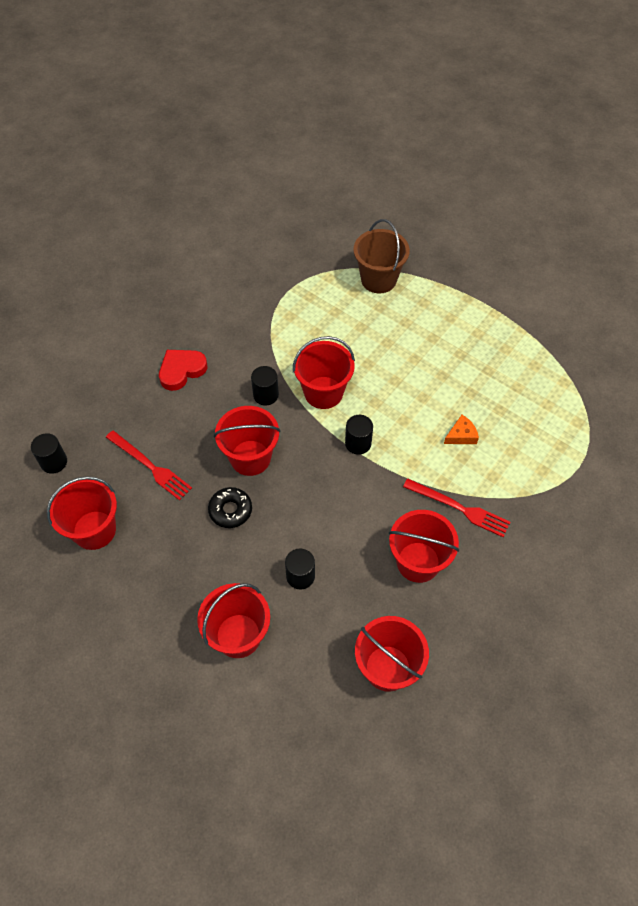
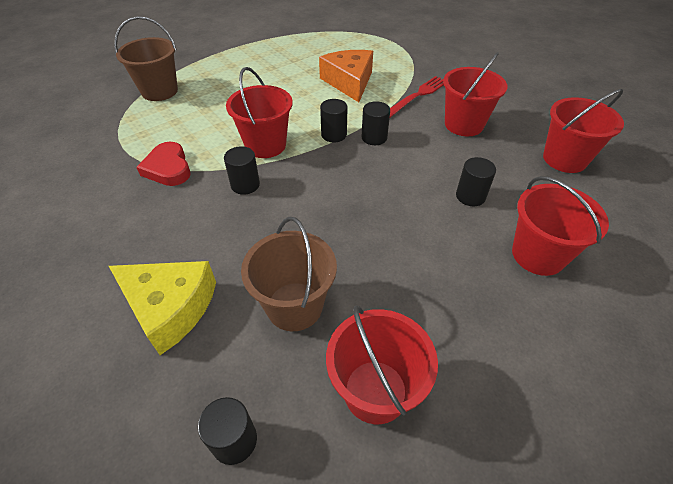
camera: 75 degrees left, 10 degrees down
red fork [106,430,192,501] -> brown bucket [241,217,337,331]
red heart [159,350,207,391] -> red heart moved to [136,142,190,186]
black donut [208,487,252,528] -> none
red bucket [214,406,281,476] -> none
orange cheese [444,415,479,444] -> orange cheese [319,50,373,102], size x2.09
none -> yellow cheese [109,261,216,355]
none -> black cylinder [361,101,390,145]

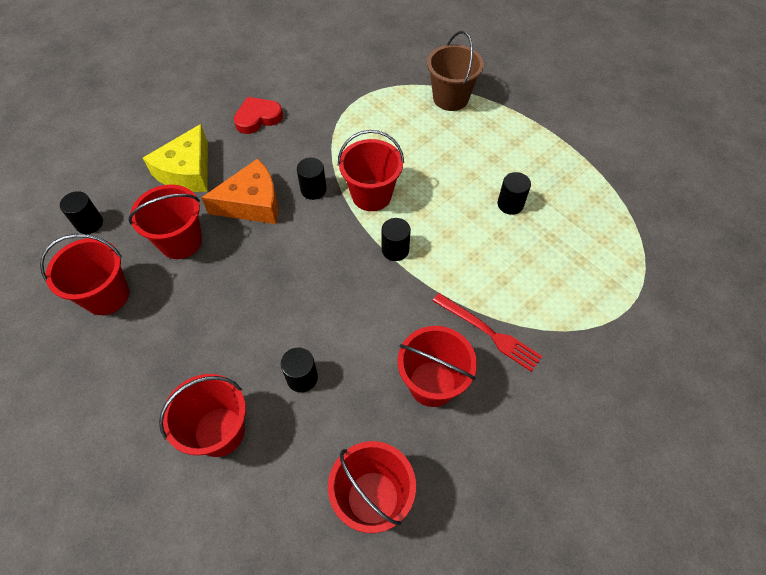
camera: 85 degrees right, 10 degrees up
red heart [136,142,190,186] -> red heart moved to [234,97,283,134]
brown bucket [241,217,337,331] -> red bucket [128,185,202,259]
orange cheese [319,50,373,102] -> orange cheese moved to [201,159,278,224]
black cylinder [361,101,390,145] -> black cylinder moved to [497,172,531,215]

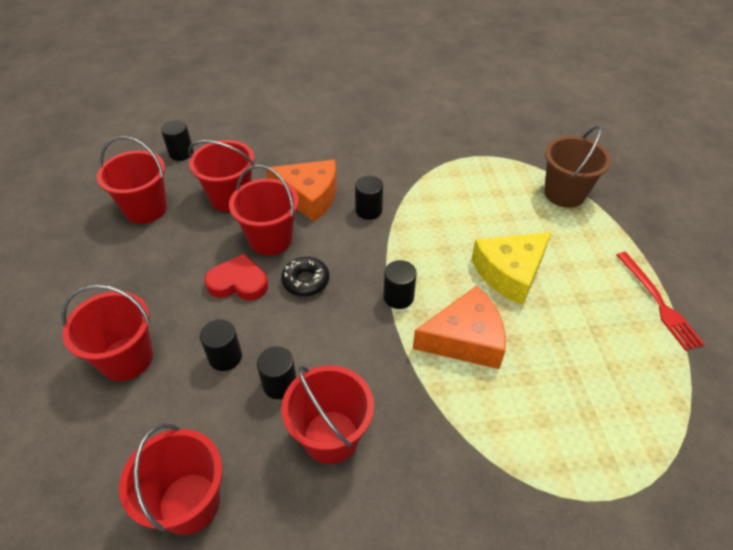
camera: 35 degrees right, 10 degrees down
yellow cheese [143,124,208,192] -> yellow cheese moved to [471,232,551,305]
red heart [234,97,283,134] -> red heart moved to [204,254,268,300]
red bucket [338,130,404,211] -> red bucket moved to [229,165,299,255]
red fork [433,293,542,372] -> red fork moved to [617,252,705,351]
black cylinder [497,172,531,215] -> black cylinder moved to [257,346,296,399]
none -> black donut [281,257,329,296]
none -> orange cheese [413,286,506,369]

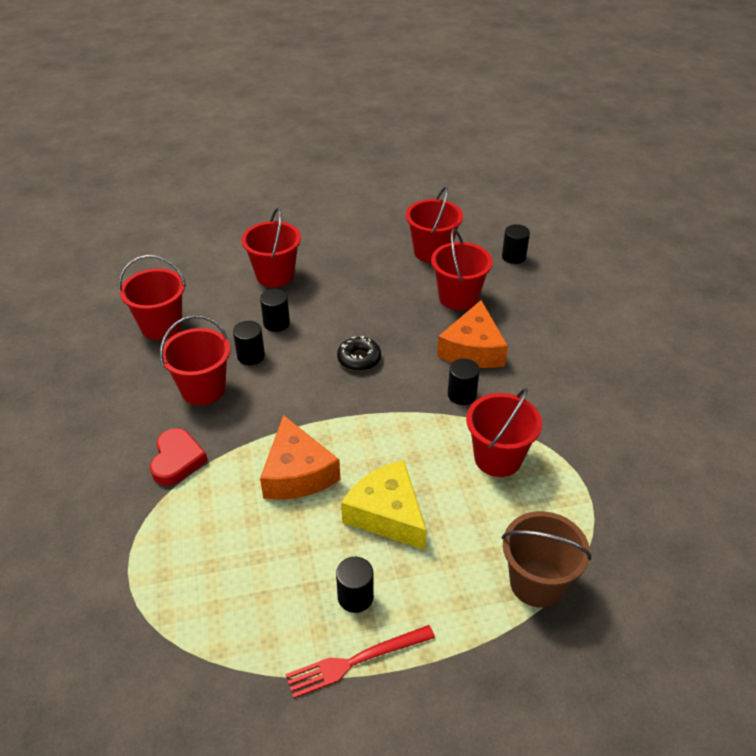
camera: 85 degrees right, 5 degrees down
red heart [204,254,268,300] -> red heart moved to [150,428,208,486]
red bucket [229,165,299,255] -> red bucket moved to [466,388,542,477]
black cylinder [384,260,417,309] -> black cylinder moved to [336,557,374,613]

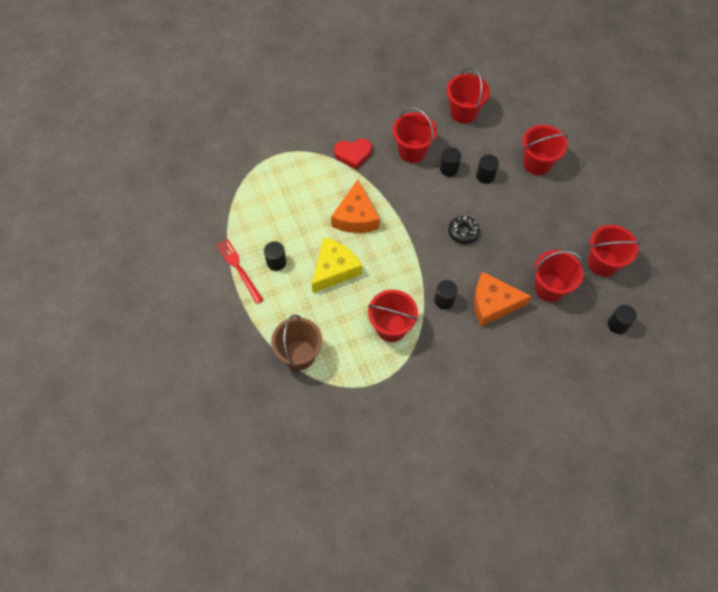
camera: 80 degrees right, 20 degrees up
orange cheese [260,415,340,500] -> orange cheese turned 60 degrees counterclockwise [331,179,380,233]

